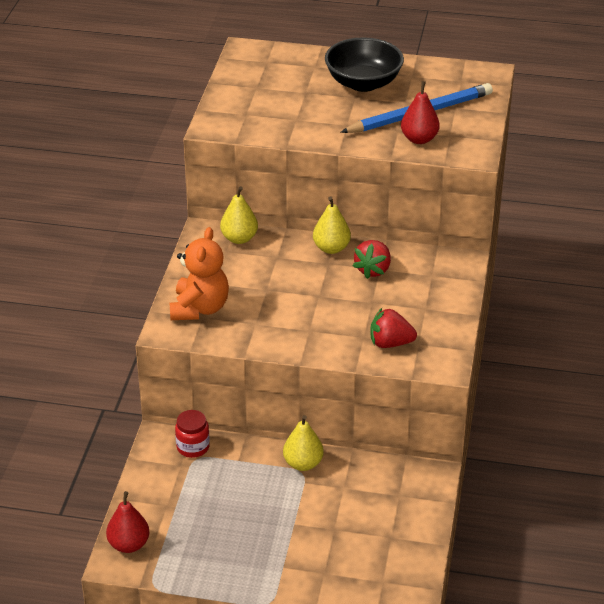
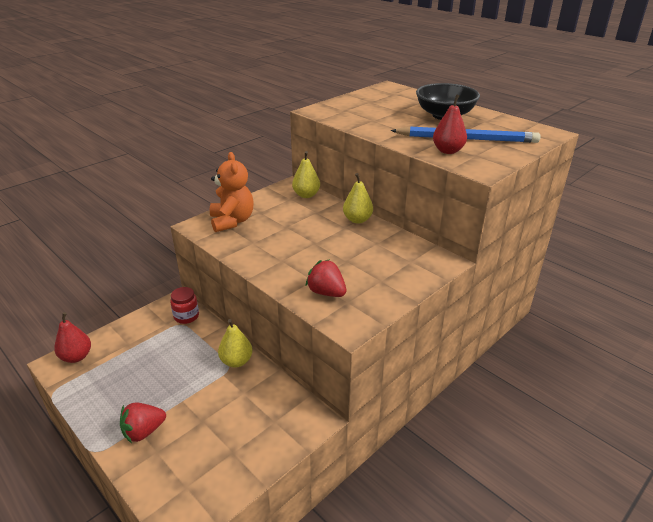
camera: 35 degrees right, 5 degrees down
orange teddy bear [170,227,229,320] -> orange teddy bear turned 60 degrees counterclockwise [210,152,253,232]
red strawberry [353,240,391,279] -> red strawberry moved to [120,403,166,443]

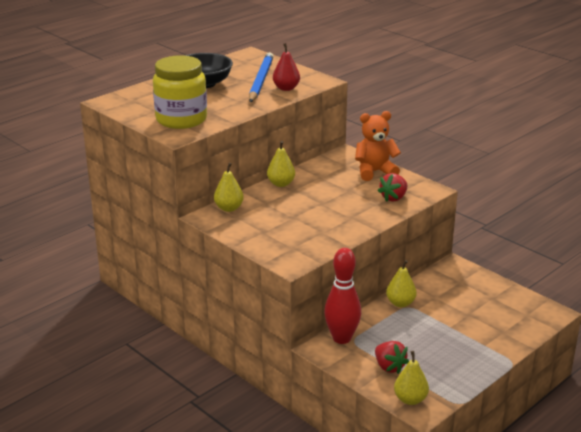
camera: 90 degrees left, 5 degrees down
red pear [54,312,91,363] -> yellow pear [394,351,429,405]
red strawberry [120,403,166,443] -> red strawberry moved to [375,341,409,374]
red jar [170,287,199,324] -> red bowling pin [324,248,361,344]
orange teddy bear [210,152,253,232] -> orange teddy bear moved to [355,111,401,181]
none -> yellow jar [153,55,207,129]

